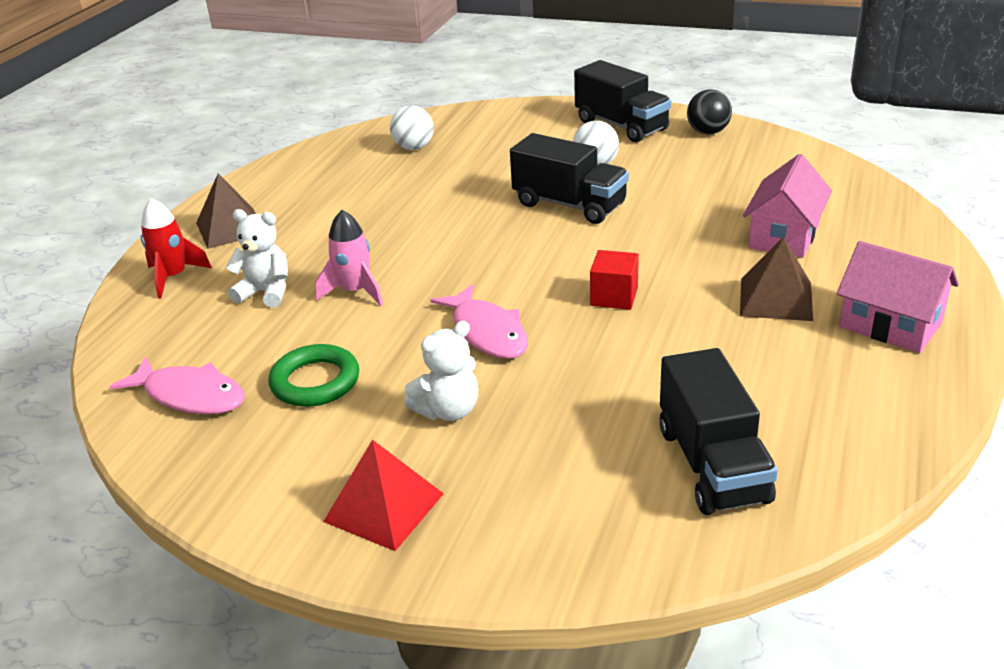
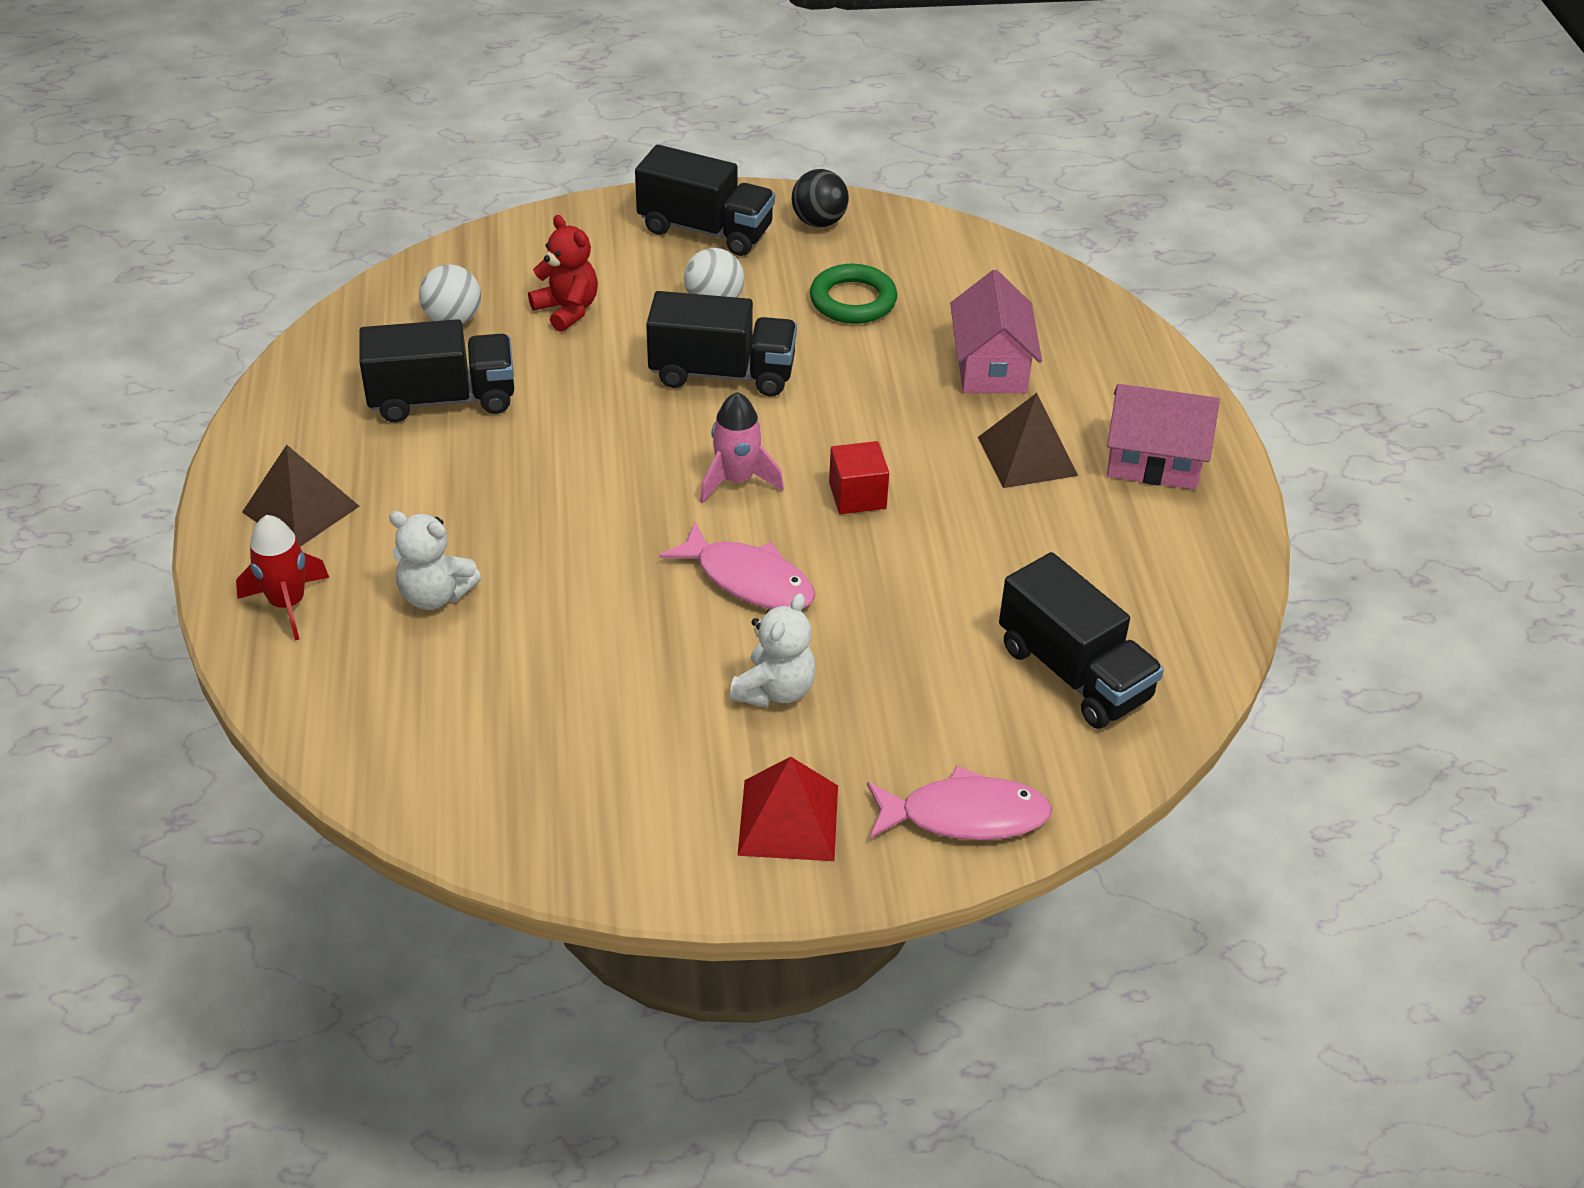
camera: 30 degrees left, 10 degrees up
pink fish [110,356,245,414] -> pink fish moved to [867,765,1052,840]
white teddy bear [226,209,288,308] -> white teddy bear turned 150 degrees counterclockwise [389,511,481,610]
green ring [268,344,359,407] -> green ring moved to [810,264,897,324]
pink rocket [315,210,383,306] -> pink rocket moved to [700,392,784,503]
none -> black truck [359,319,514,423]
none -> red teddy bear [528,215,598,332]

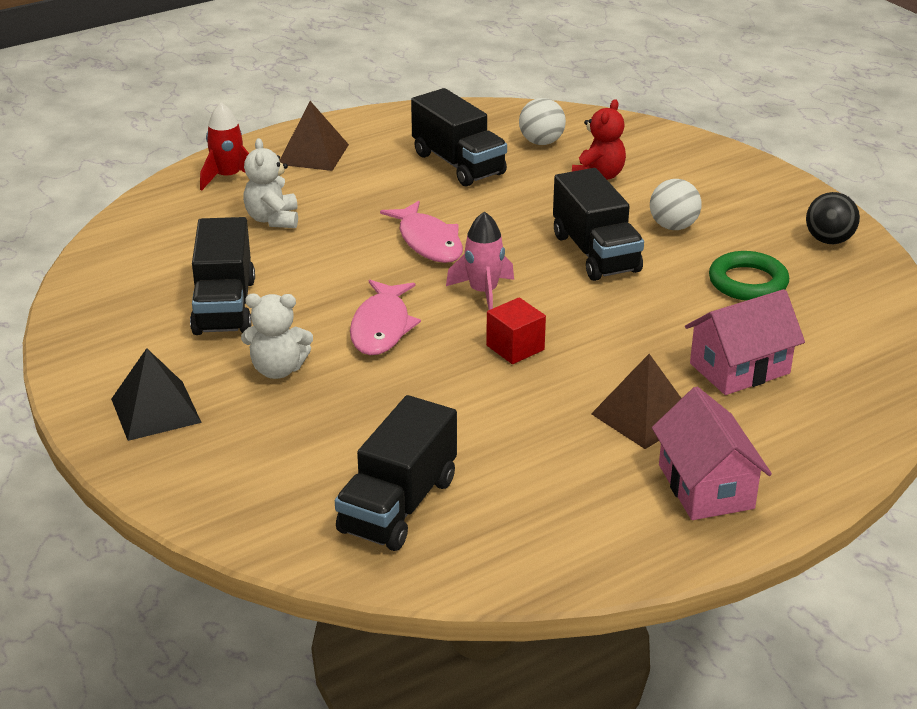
camera: 65 degrees right, 10 degrees down
black truck [635,144,775,256] -> black truck moved to [190,217,255,335]
red pyramid [737,757,838,861] -> black pyramid [111,348,202,441]
pink fish [867,765,1052,840] -> pink fish moved to [380,201,463,263]

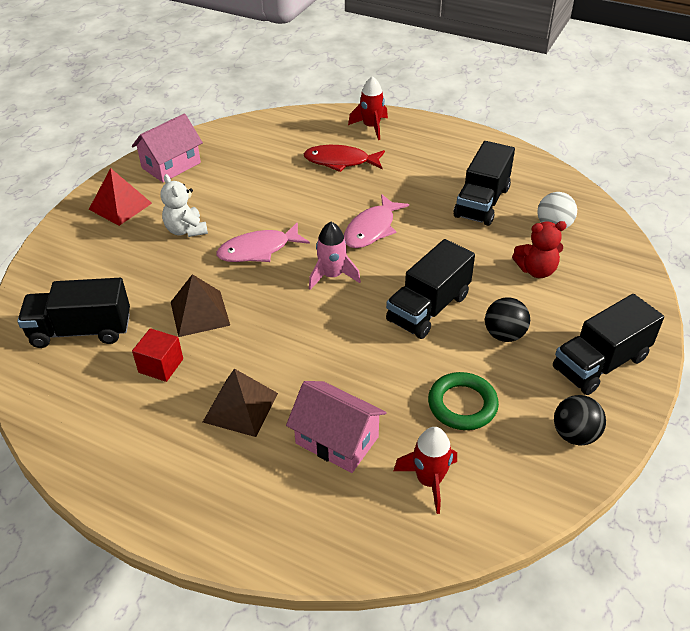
camera: 60 degrees right, 10 degrees up
black pyramid [111,348,202,441] -> red pyramid [89,168,152,226]
black truck [190,217,255,335] -> black truck moved to [553,294,664,395]
white teddy bear [243,138,298,228] -> red fish [304,145,385,172]
brown pyramid [279,101,349,171] -> brown pyramid moved to [171,274,230,337]
red cube [486,297,546,364] -> red cube moved to [132,328,183,382]
white ball [650,179,702,230] -> black ball [485,297,530,342]
pink house [652,387,772,520] -> pink house moved to [132,114,203,182]
none -> red rocket [394,427,457,514]

